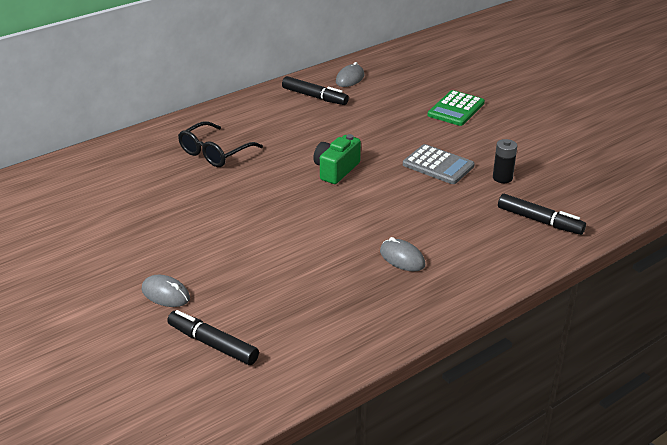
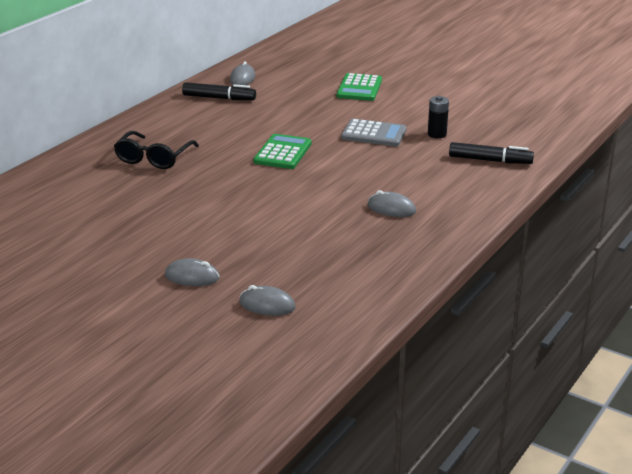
camera: 20 degrees left, 5 degrees down
black marker [167,310,259,365] -> grey mouse [239,285,296,316]
green camera [313,134,361,184] -> green calculator [253,134,312,169]

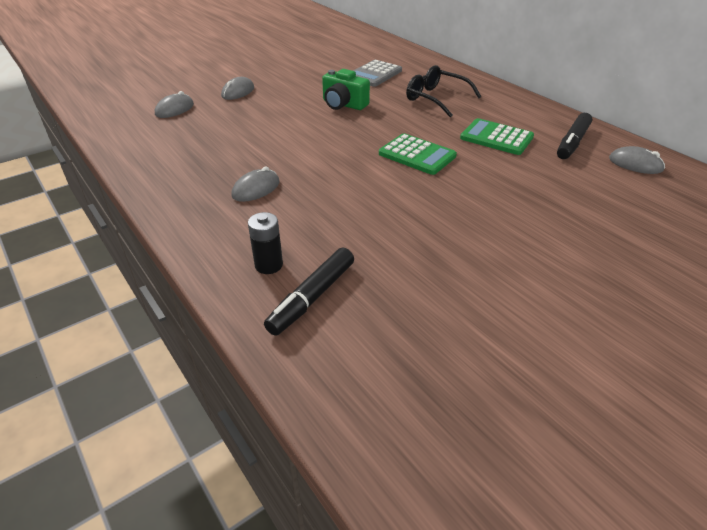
camera: 110 degrees right, 10 degrees up
green calculator [337,73,382,101] -> green calculator moved to [460,118,534,155]
grey calculator [341,119,407,146] -> grey calculator moved to [353,60,402,87]
black battery [428,96,449,138] -> black battery moved to [248,212,283,274]
none -> green camera [322,69,370,110]

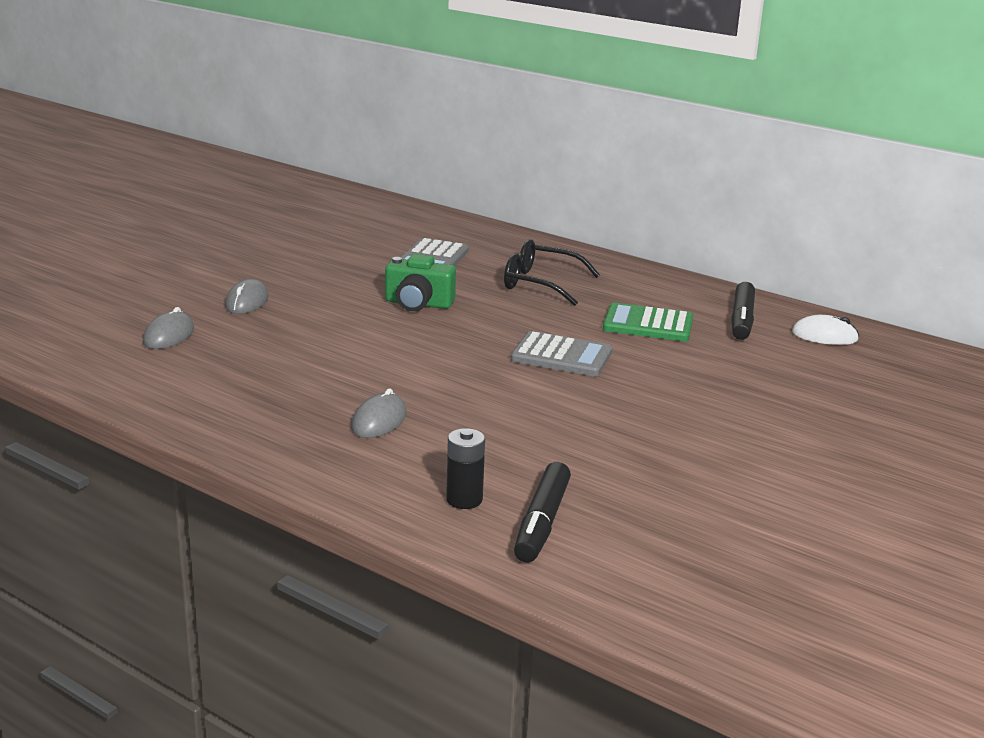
camera: 20 degrees left, 15 degrees down
green calculator [379,133,457,175] -> grey calculator [511,331,612,376]
grey mouse [609,146,665,174] -> white mouse [792,315,859,345]

